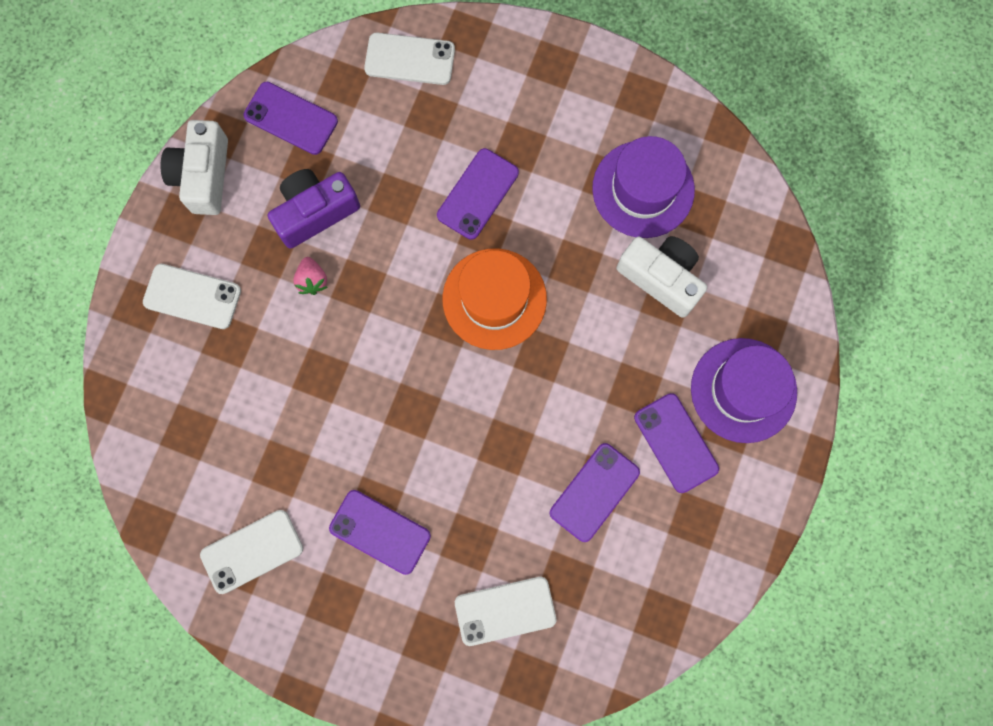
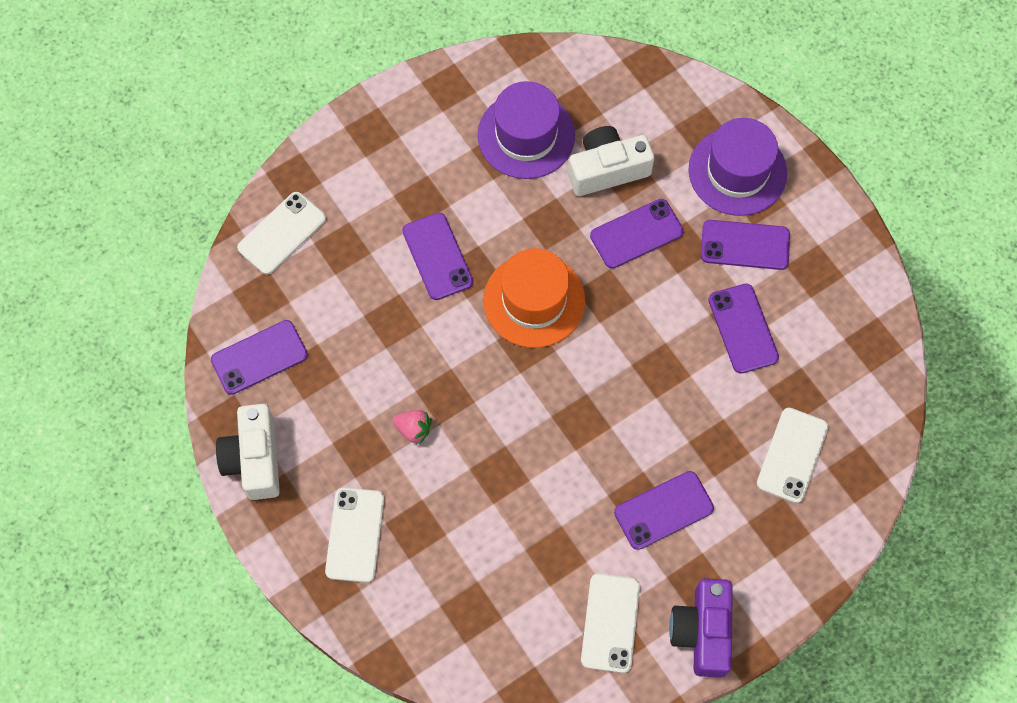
camera: 55 degrees left, 10 degrees down
white phone [143,264,241,329] -> white phone turned 45 degrees counterclockwise [325,488,384,583]
white camera [160,120,228,215] -> white camera turned 45 degrees clockwise [216,404,280,500]
purple camera [268,169,360,249] -> purple camera moved to [669,578,733,678]
none -> purple phone [590,199,684,269]

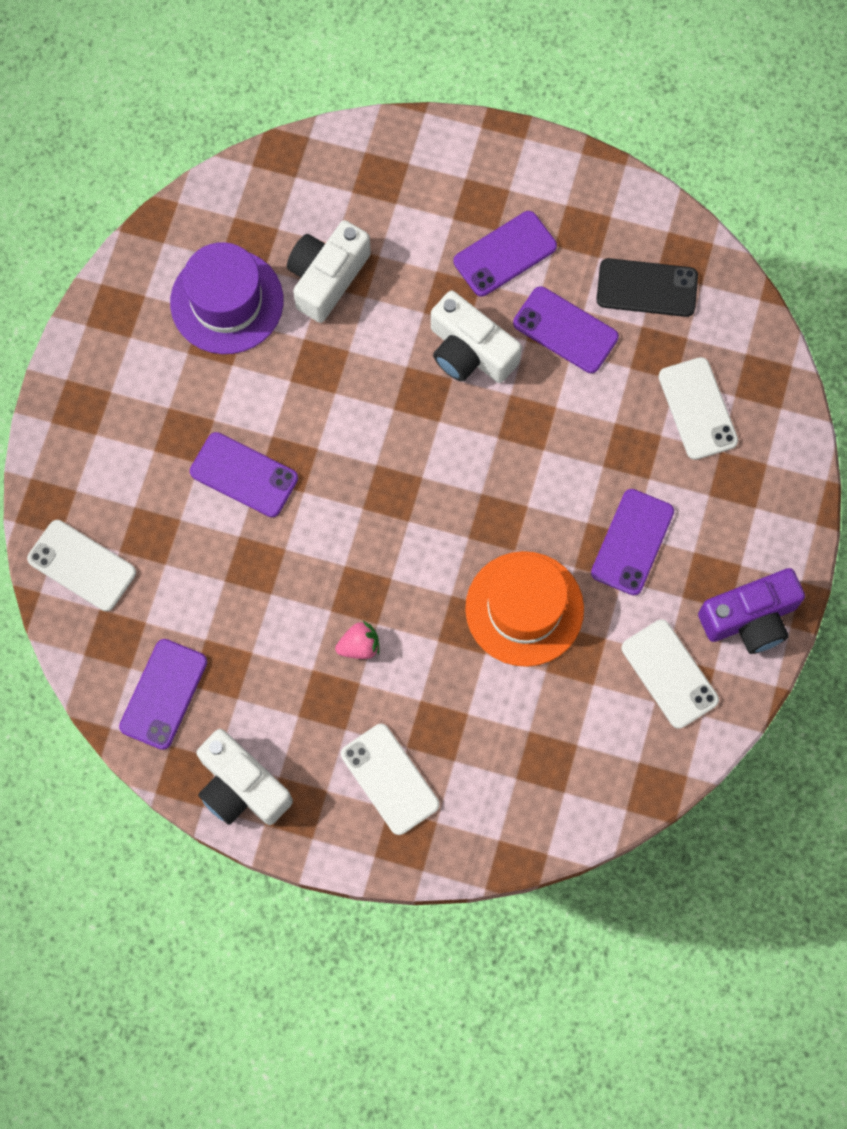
camera: 40 degrees left, 5 degrees up
white phone [237,192,326,275] -> white phone turned 60 degrees counterclockwise [27,520,136,611]
orange hat [484,248,585,348] -> orange hat moved to [465,551,584,667]
purple phone [590,199,684,269] -> none
purple camera [669,578,733,678] -> purple camera turned 75 degrees counterclockwise [698,568,805,654]
purple hat [688,118,787,216] -> none
none -> white camera [431,291,522,383]
none -> black phone [596,258,698,317]

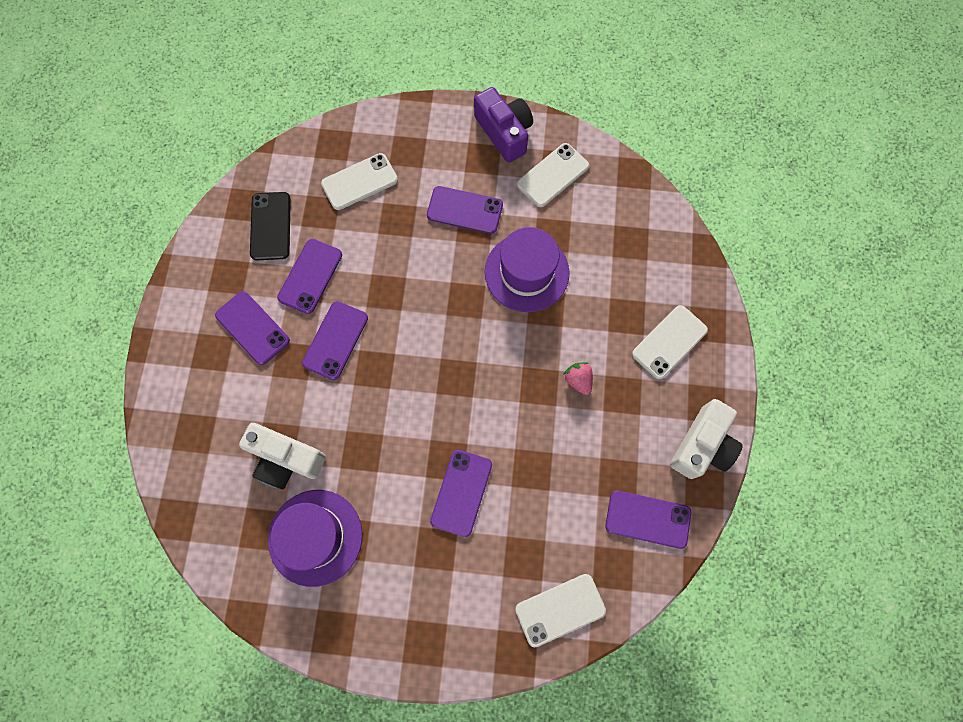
camera: 100 degrees left, 0 degrees up
white phone [27,520,136,611] -> white phone turned 45 degrees clockwise [515,574,606,647]
white camera [431,291,522,383] -> purple phone [302,301,368,380]
orange hat [465,551,584,667] -> purple hat [485,227,569,312]

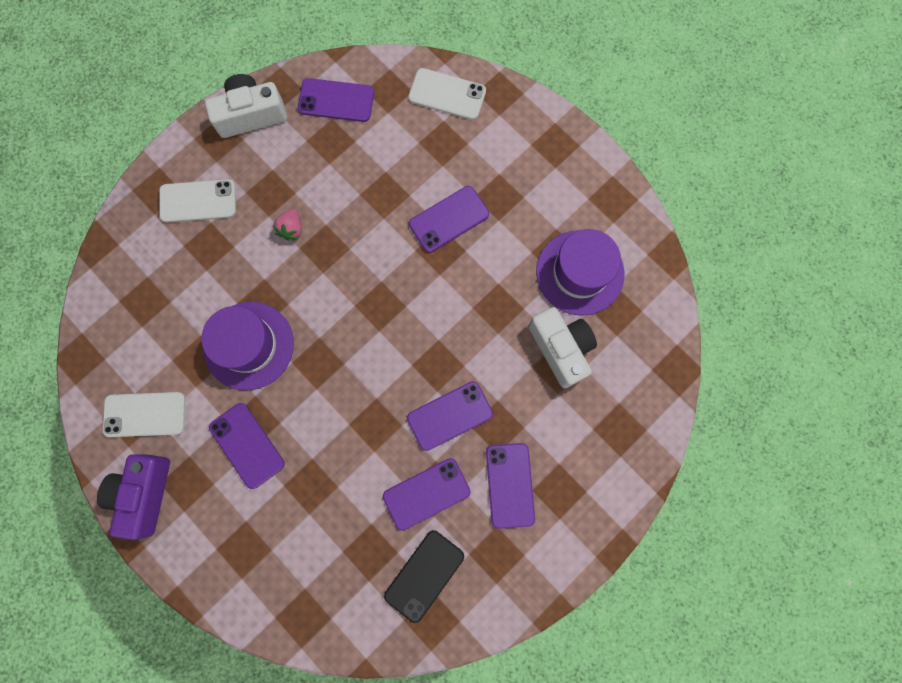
camera: 140 degrees left, 5 degrees up
white phone [321,153,398,210] -> none
purple phone [606,491,691,549] -> purple phone turned 45 degrees counterclockwise [298,78,374,122]

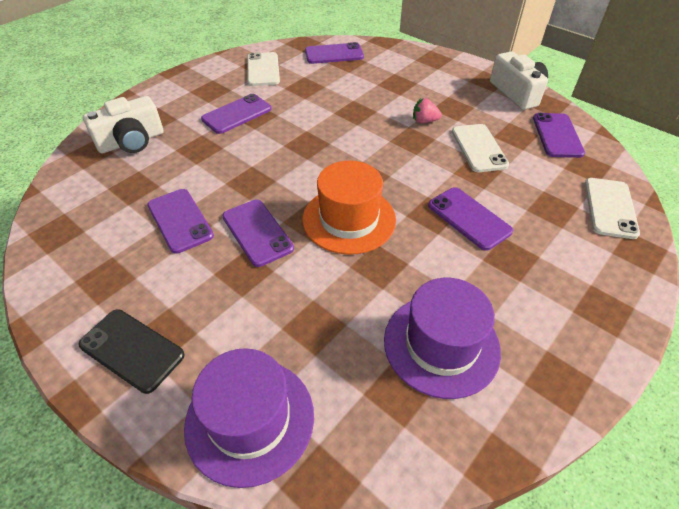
camera: 85 degrees right, 30 degrees down
purple camera [97,454,170,540] -> none
white phone [159,179,236,223] -> white phone moved to [452,124,509,172]
purple hat [201,302,294,390] -> purple hat moved to [184,348,314,488]
black phone [384,530,464,623] -> black phone moved to [78,309,185,394]
purple phone [486,443,535,529] -> purple phone moved to [305,42,364,64]
white camera [529,307,597,388] -> white camera moved to [83,96,163,153]
none -> orange hat [303,161,396,255]

